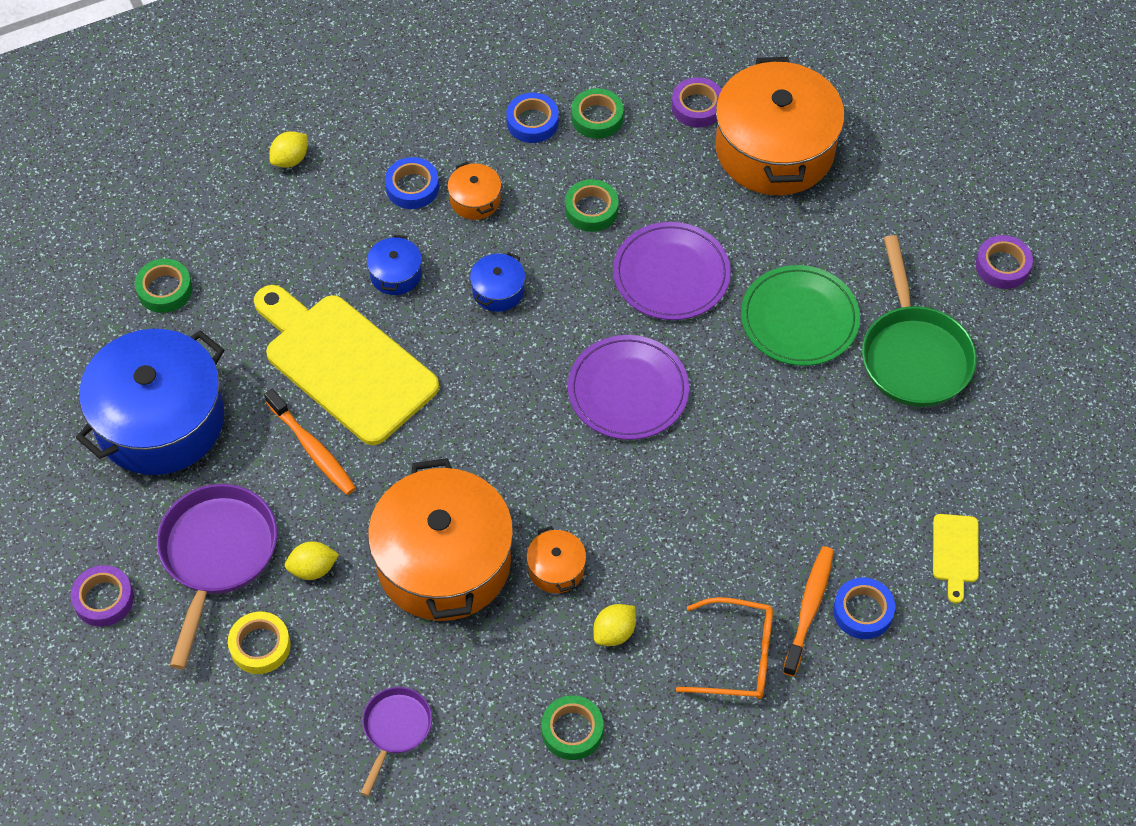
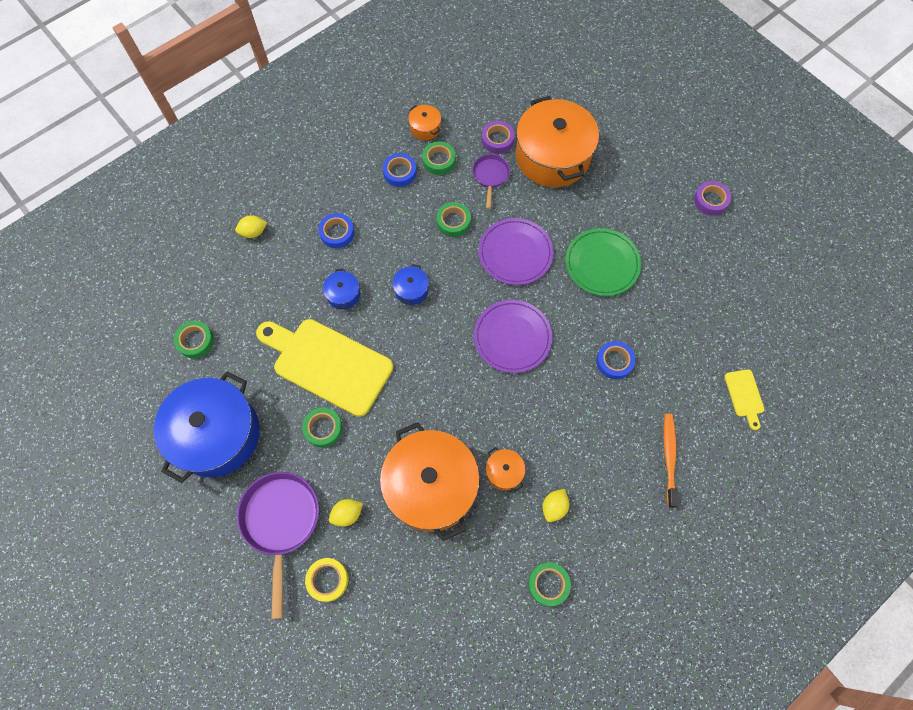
camera: 15 degrees left, 10 degrees up
purple tape [70,565,134,627] -> none
orange toothbrush [264,389,356,495] -> green tape [302,407,343,447]
yellow lemon [269,131,307,168] -> yellow lemon turned 45 degrees clockwise [235,215,267,238]
purple pan [361,687,432,796] -> purple pan moved to [472,154,510,209]
orange pot [447,162,501,220] -> orange pot moved to [408,105,441,140]
orange glasses [676,597,773,699] -> none
blue tape [833,578,895,639] -> blue tape moved to [596,341,636,379]
green pan [862,235,977,407] -> none

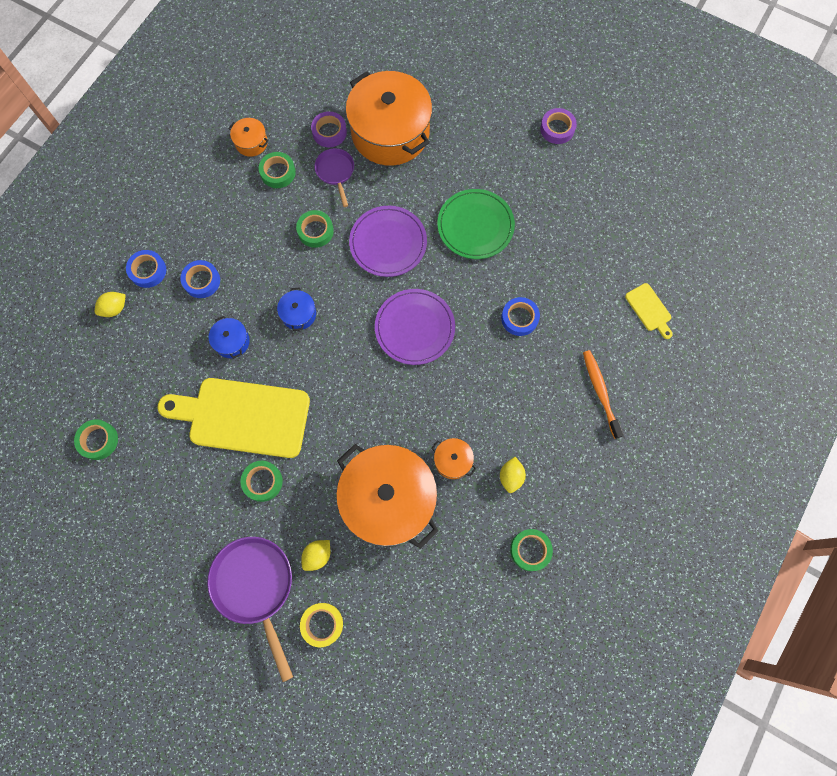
camera: 20 degrees left, 5 degrees up
blue pot [154,371,260,483] -> none
blue tape [383,153,417,187] -> blue tape moved to [126,250,166,288]

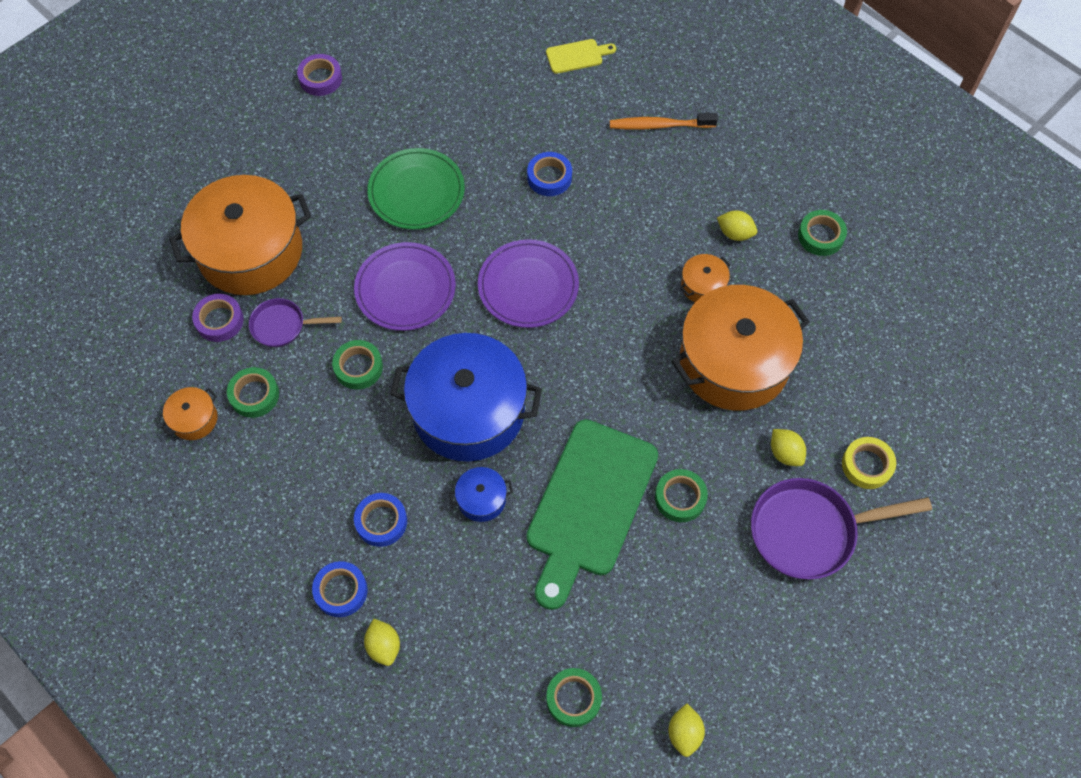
camera: 75 degrees left, 10 degrees down
yellow cutting board [158,378,310,458] -> green cutting board [526,419,658,610]
blue pot [277,287,316,331] -> blue pot [390,333,542,461], size x2.40
none -> yellow lemon [668,703,705,757]

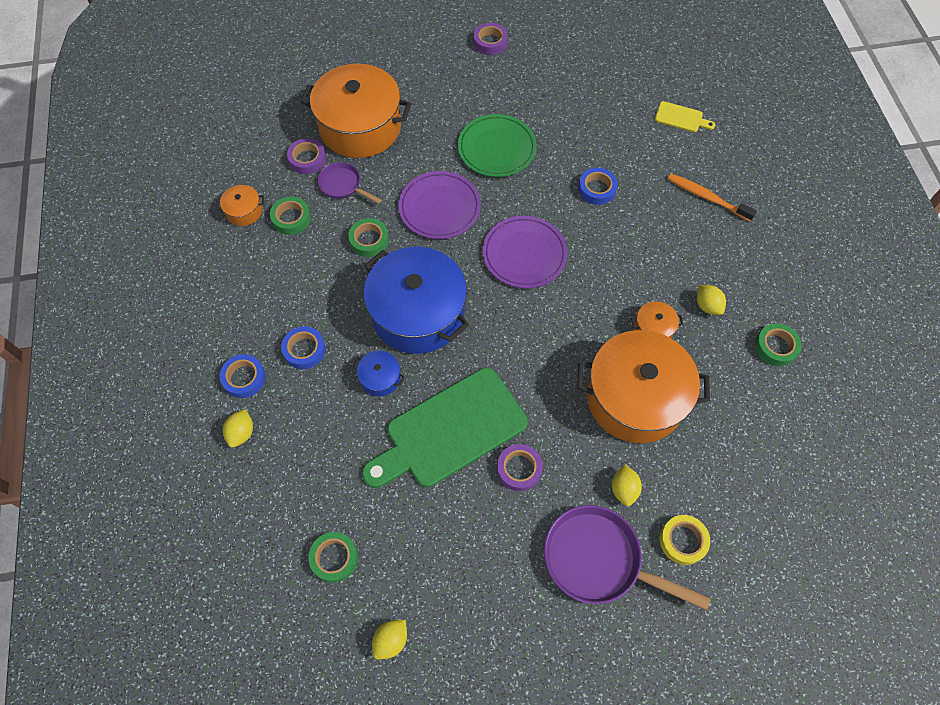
camera: 35 degrees right, 0 degrees up
green tape [655,469,708,522] -> purple tape [497,444,543,491]

